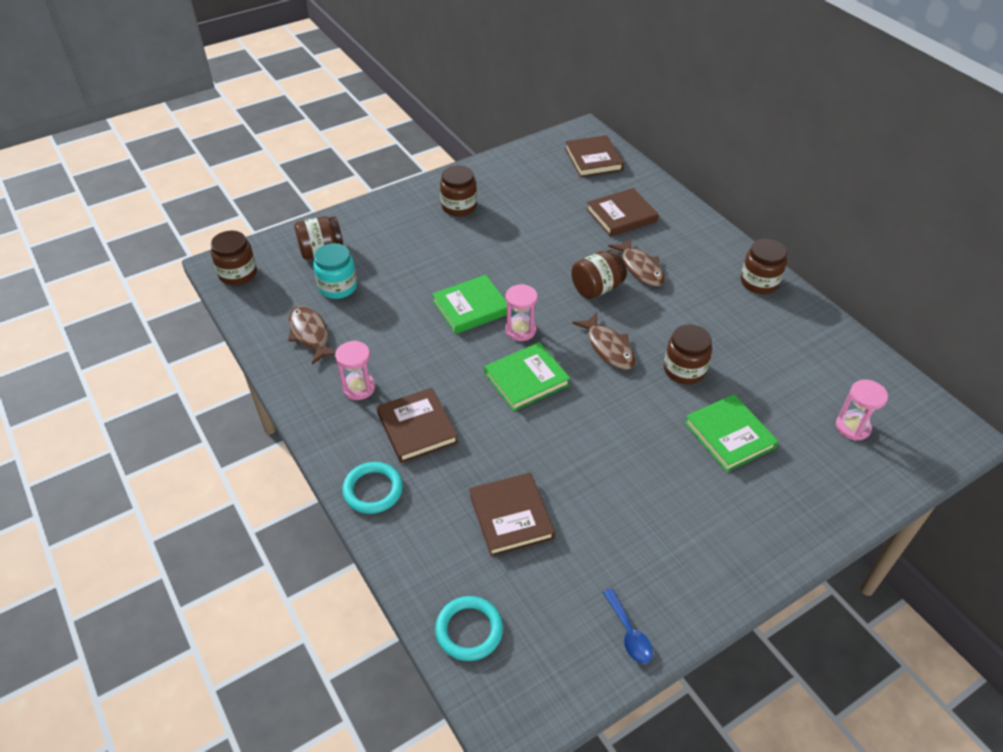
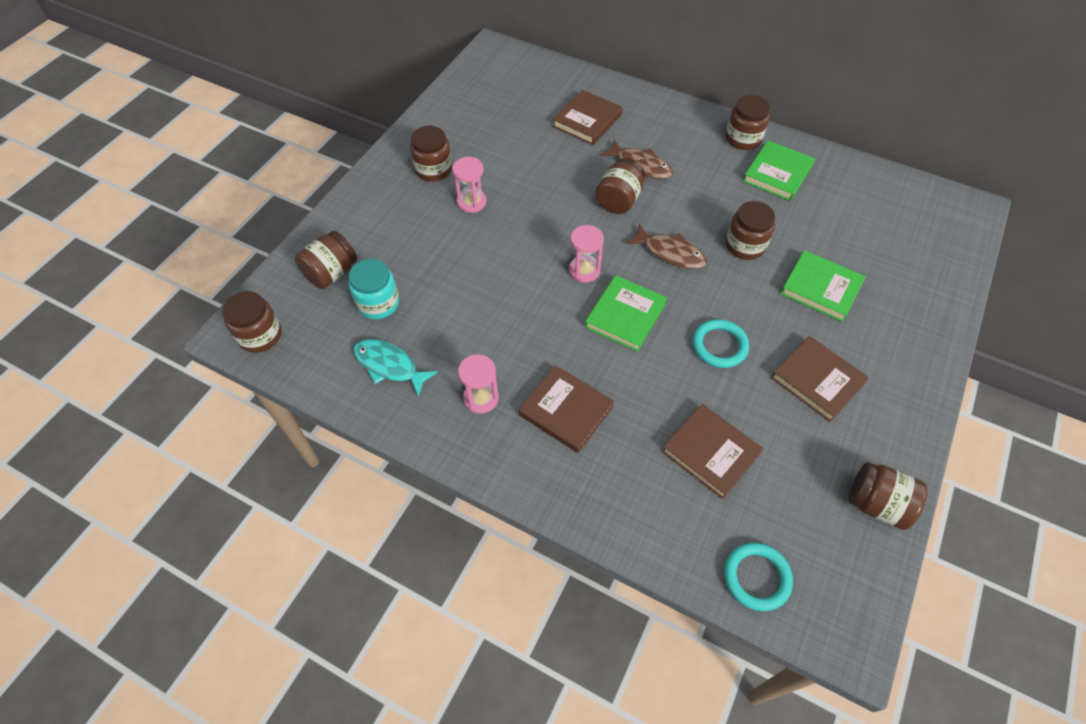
camera: 30 degrees left, 10 degrees up
brown fish [288,306,336,364] -> turquoise fish [354,339,438,397]
turquoise ring [342,462,403,514] -> turquoise ring moved to [693,319,749,368]
green book [432,275,507,334] -> green book moved to [743,140,815,201]
brown book [565,135,624,177] -> brown book moved to [771,336,869,422]
blue spoon [603,589,653,663] -> brown jar [849,462,928,530]
pink hourglass [836,380,888,441] -> pink hourglass moved to [452,157,487,213]

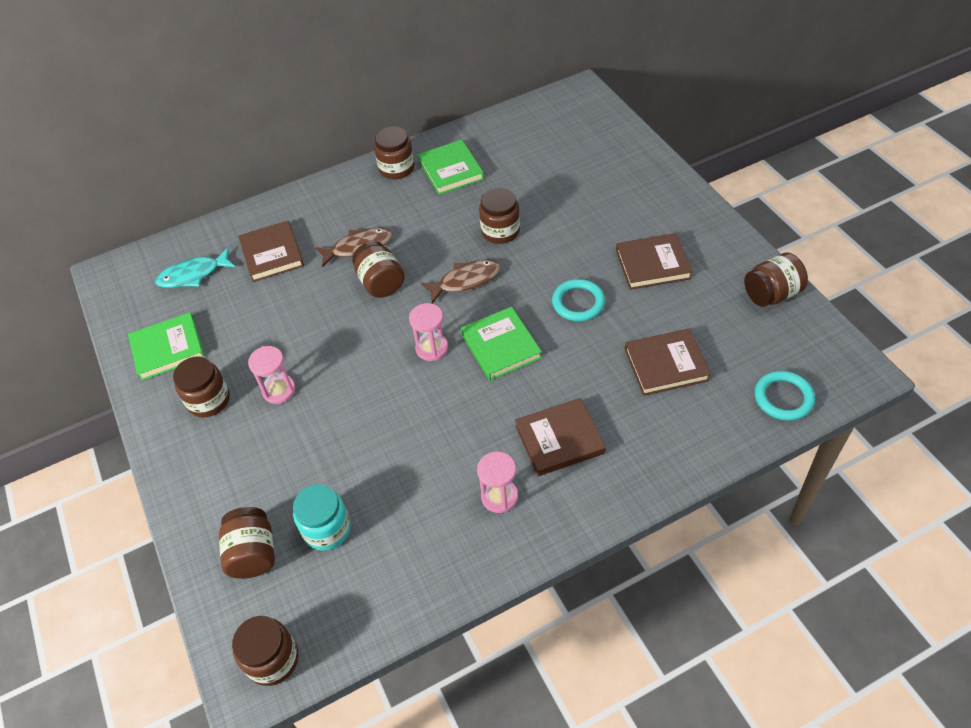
camera: 50 degrees left, 5 degrees down
turquoise fish [354,339,438,397] -> turquoise fish moved to [155,248,235,288]
green book [780,250,866,322] -> green book moved to [128,312,205,381]

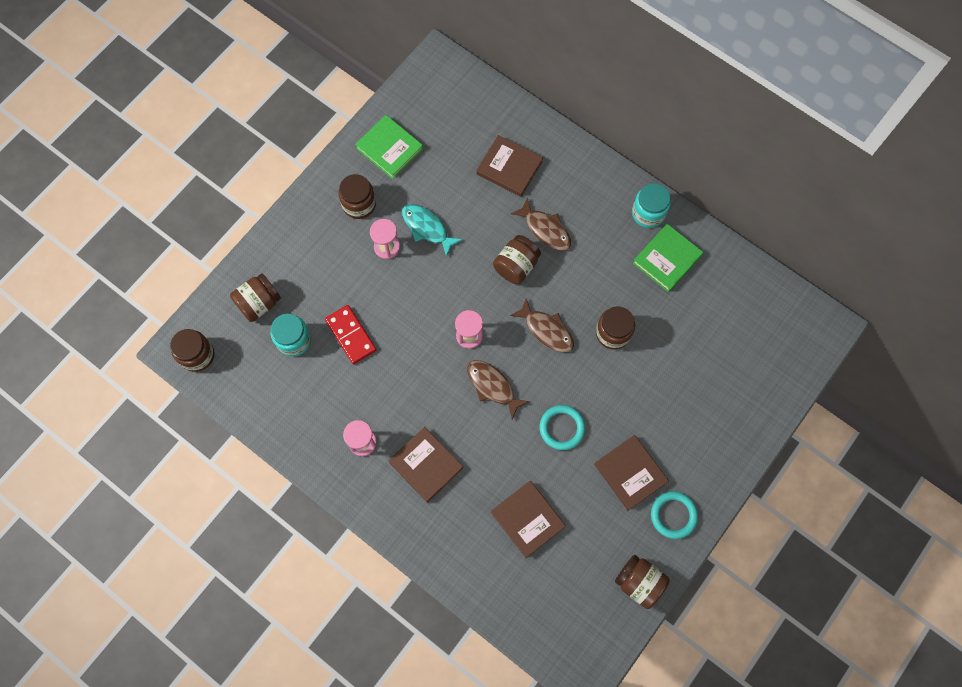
camera: 60 degrees right, 20 degrees up
turquoise fish [155,248,235,288] -> turquoise fish moved to [402,204,463,257]
brown book [238,221,304,282] -> brown book turned 75 degrees clockwise [476,135,543,197]
brown jar [374,127,414,179] -> turquoise jar [632,183,671,228]
green book [461,307,542,381] -> brown fish [467,360,530,420]
turquoise ring [755,371,815,421] -> turquoise ring moved to [651,491,698,539]
none -> red domino [325,305,376,364]

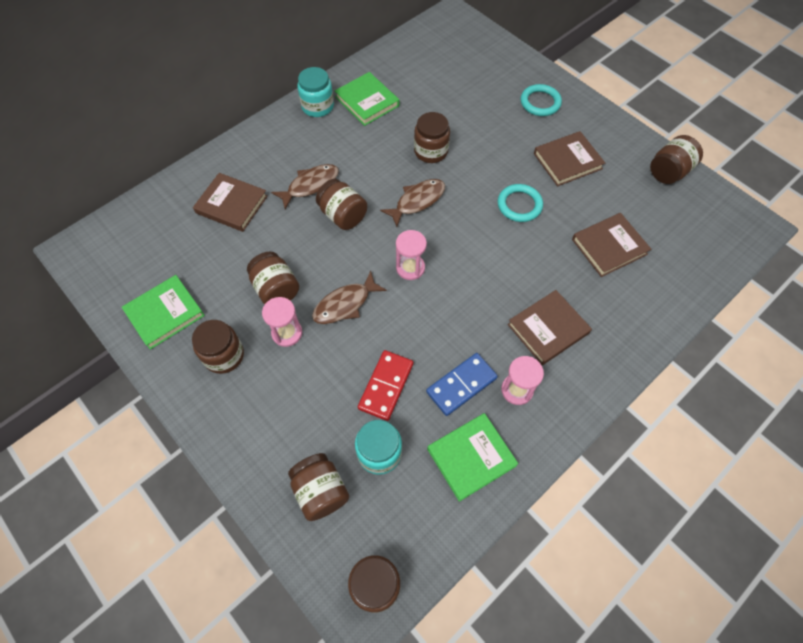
camera: 80 degrees left, 10 degrees down
red domino [325,305,376,364] -> red domino turned 45 degrees counterclockwise [358,350,413,421]
turquoise fish [402,204,463,257] -> brown jar [247,251,299,304]
brown fish [467,360,530,420] -> brown fish moved to [312,271,387,324]
brown book [476,135,543,197] -> brown book turned 75 degrees clockwise [193,173,268,232]
turquoise ring [651,491,698,539] -> turquoise ring moved to [521,84,562,116]
none -> blue domino [426,353,498,416]
none -> green book [427,413,518,502]

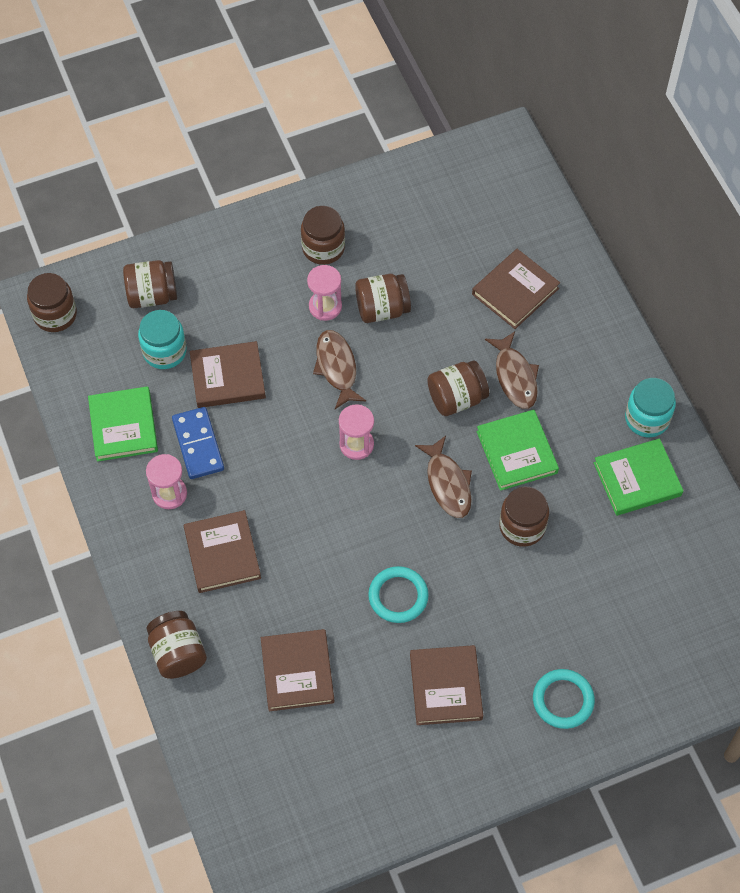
camera: 110 degrees right, 0 degrees up
green book [122,275,205,350] -> green book moved to [477,410,559,491]
red domino [358,350,413,421] -> brown book [190,341,266,408]
brown jar [650,135,703,184] -> brown jar moved to [147,611,207,679]

